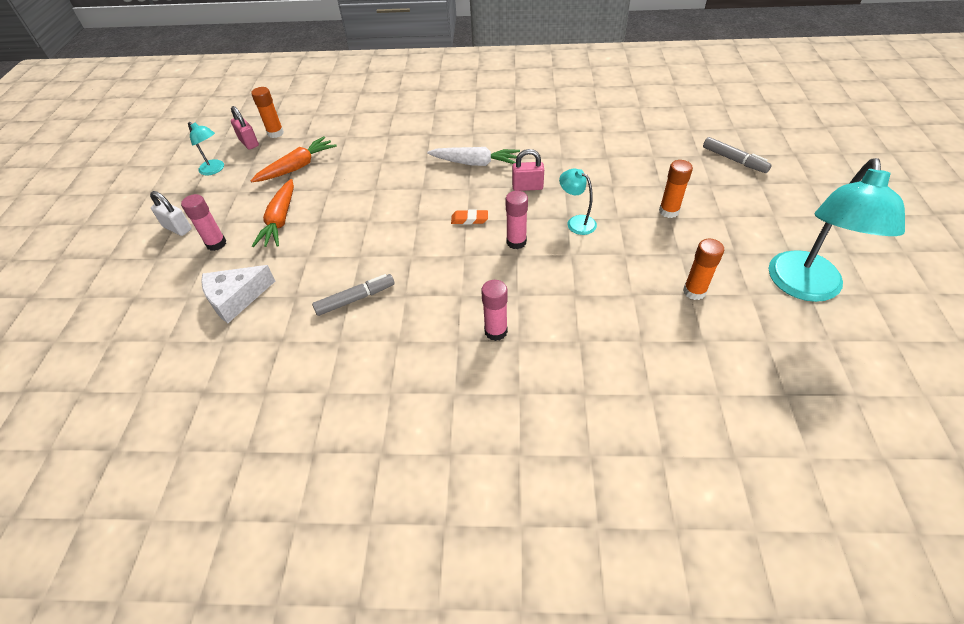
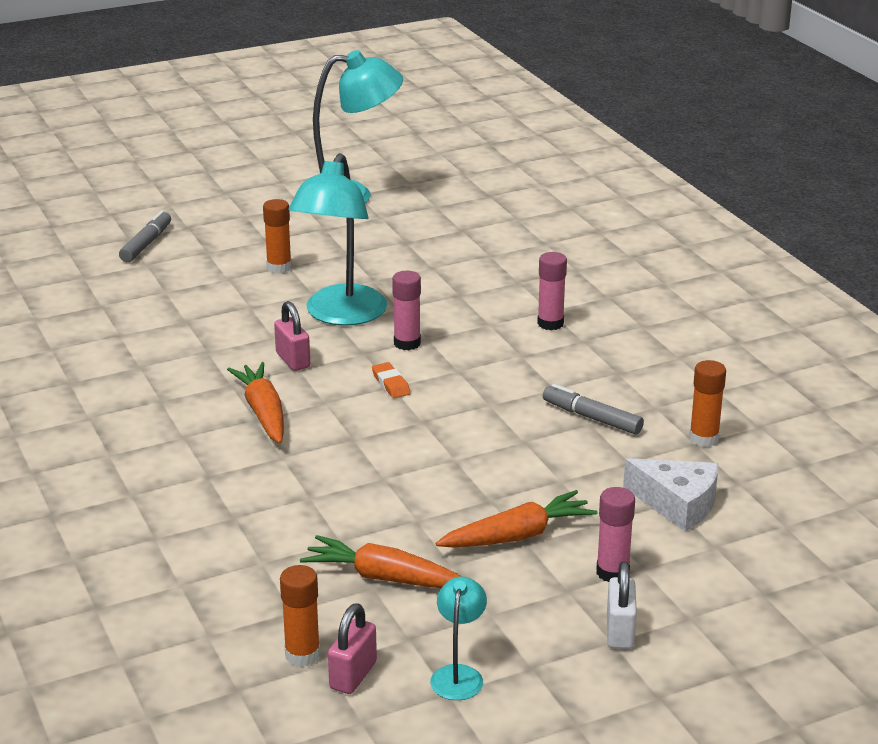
camera: 120 degrees left, 20 degrees down
white carrot [427,147,520,166] -> orange carrot [227,362,284,444]
turquoise lamp [559,168,597,235] -> turquoise lamp [289,153,387,326], size x2.12
orange glue stick [683,239,724,300] -> orange glue stick moved to [689,360,726,447]

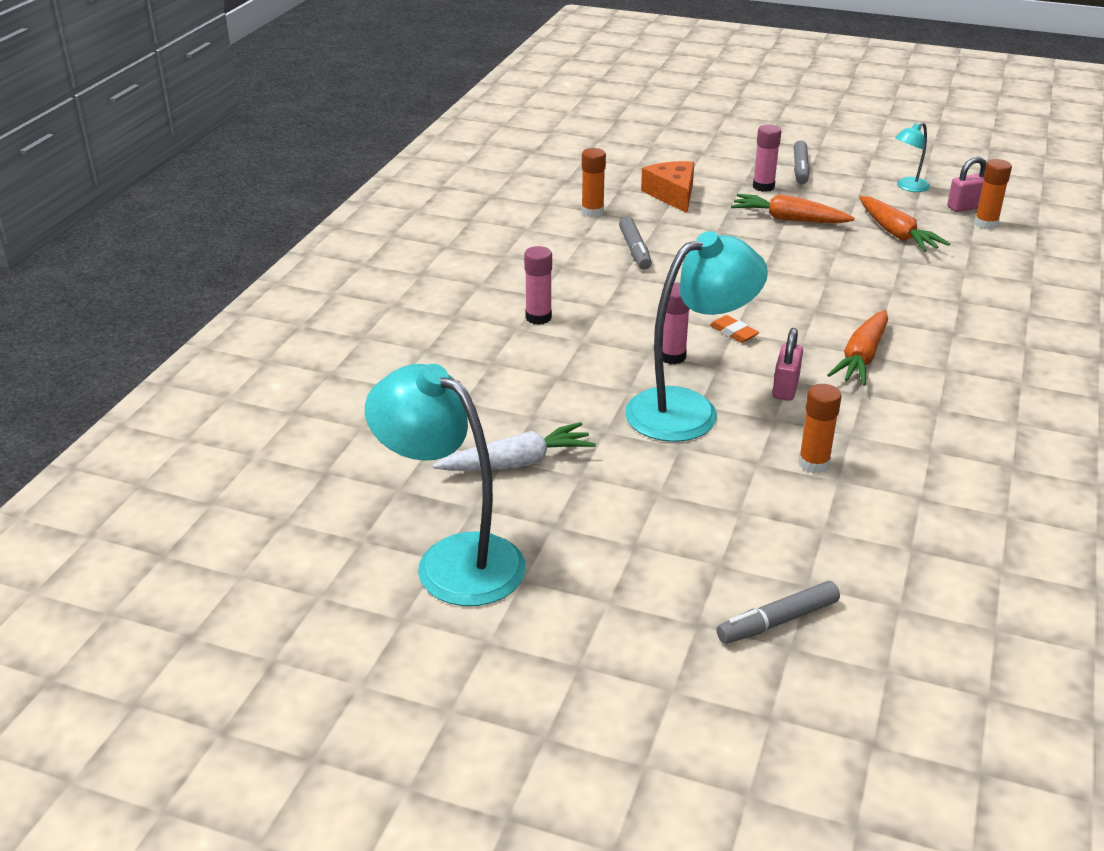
camera: 135 degrees left, 5 degrees up
orange glue stick [263,199,292,273] -> orange glue stick moved to [798,384,842,474]
orange eraser [372,362,411,398] -> orange eraser turned 60 degrees counterclockwise [710,315,759,343]
white padlock [607,561,637,649] -> grey marker [794,140,810,184]
white cheese [623,458,718,531] -> orange cheese [641,161,694,213]
none -> white carrot [433,422,596,471]

